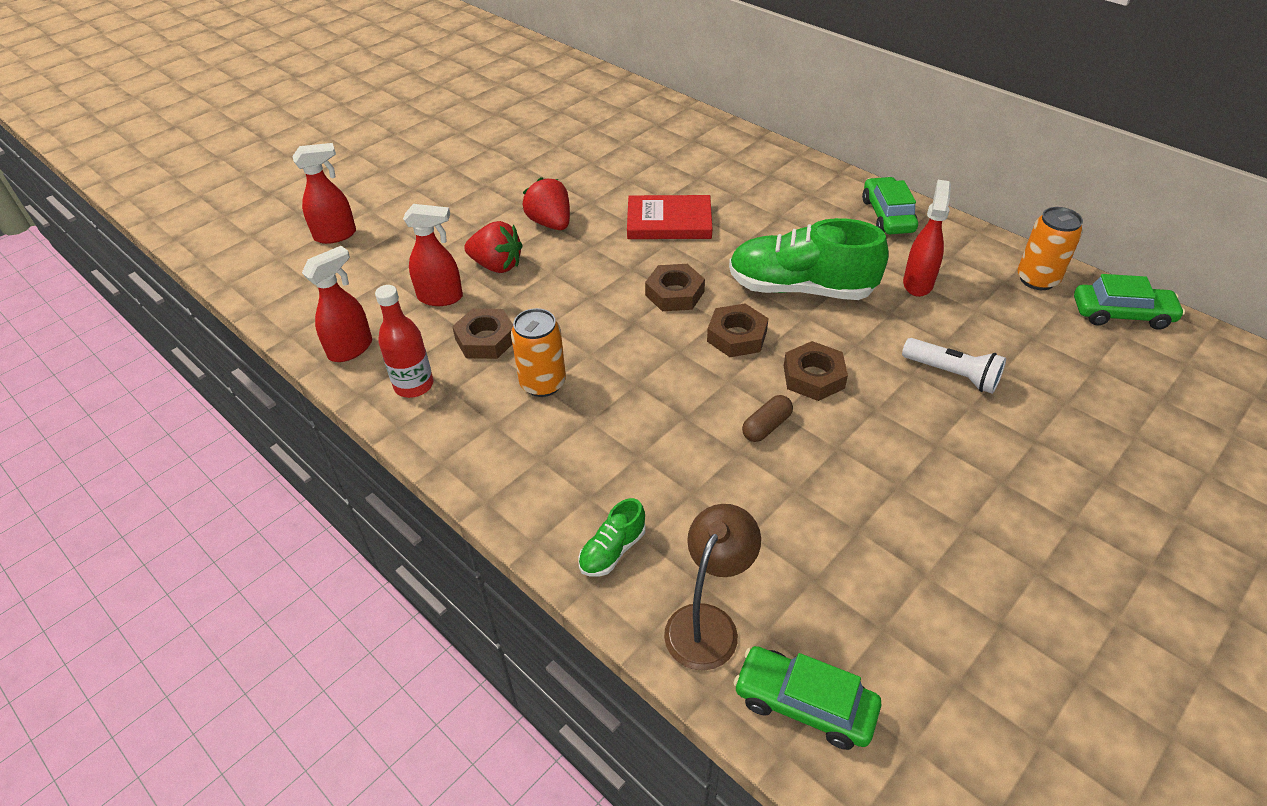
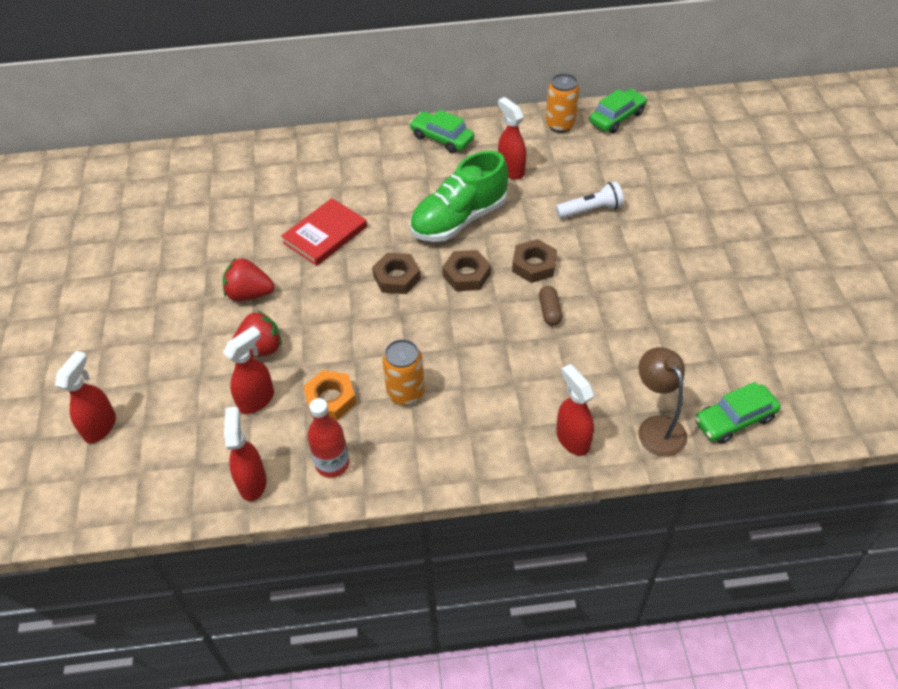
camera: 50 degrees left, 5 degrees up
brown nut [452,309,513,359] -> orange nut [303,370,356,420]
green shoe [578,498,645,577] -> red spray bottle [556,364,594,456]

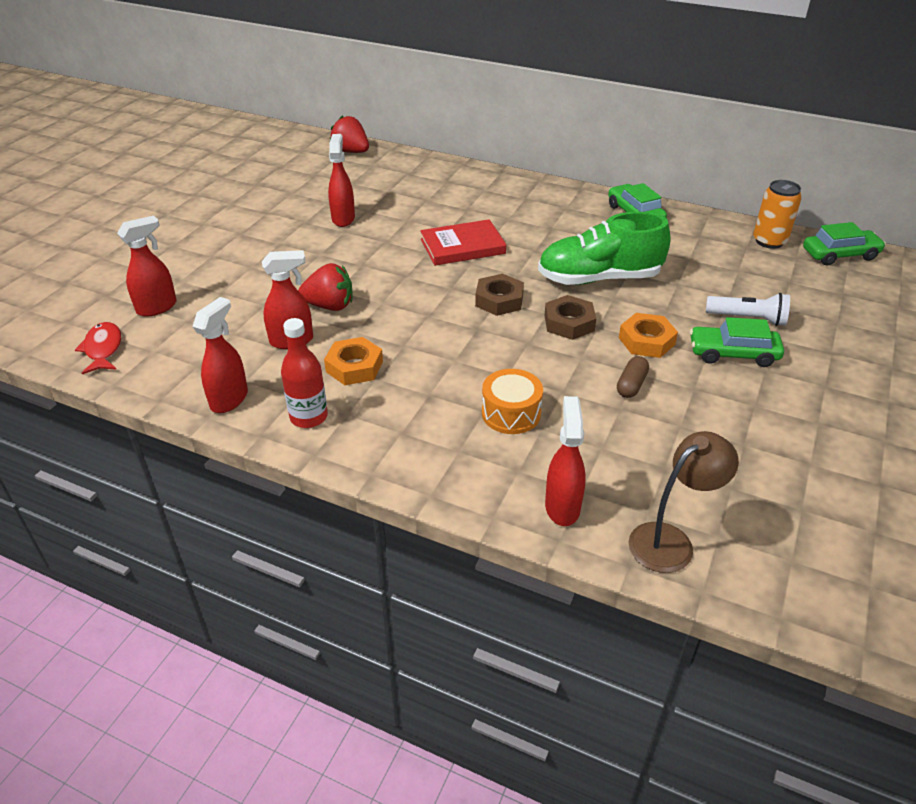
camera: 30 degrees right, 10 degrees down
red strawberry [223,258,274,301] -> red strawberry moved to [330,115,369,153]
orange can [382,339,425,405] -> none
red spray bottle [498,97,526,180] -> red spray bottle moved to [328,134,355,227]
brown nut [512,239,557,283] -> orange nut [619,313,678,358]
brown lamp [638,347,687,456] -> brown lamp turned 45 degrees clockwise [629,431,739,573]
green car [695,382,781,444] -> green car moved to [690,317,784,367]
none -> red fish [75,322,121,374]
none -> orange drum [482,369,543,434]

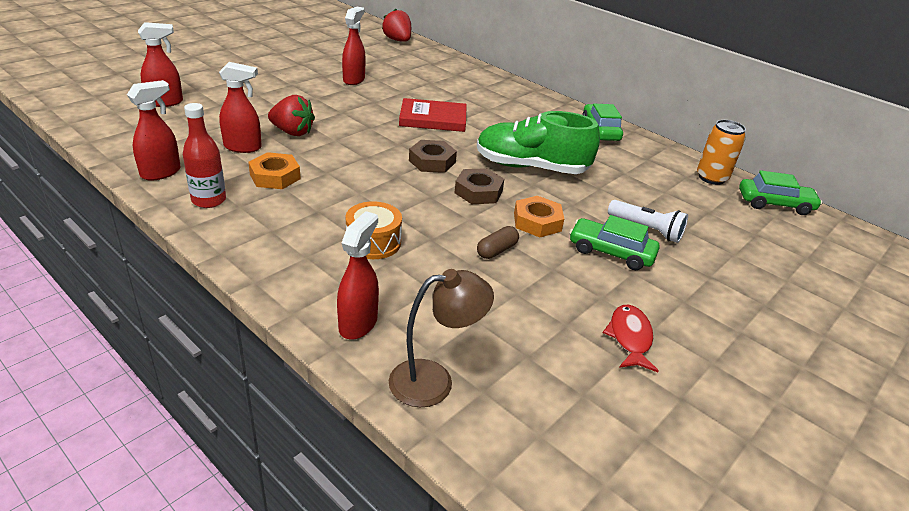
camera: 15 degrees right, 5 degrees down
red fish [75,322,121,374] -> red fish moved to [603,304,659,372]

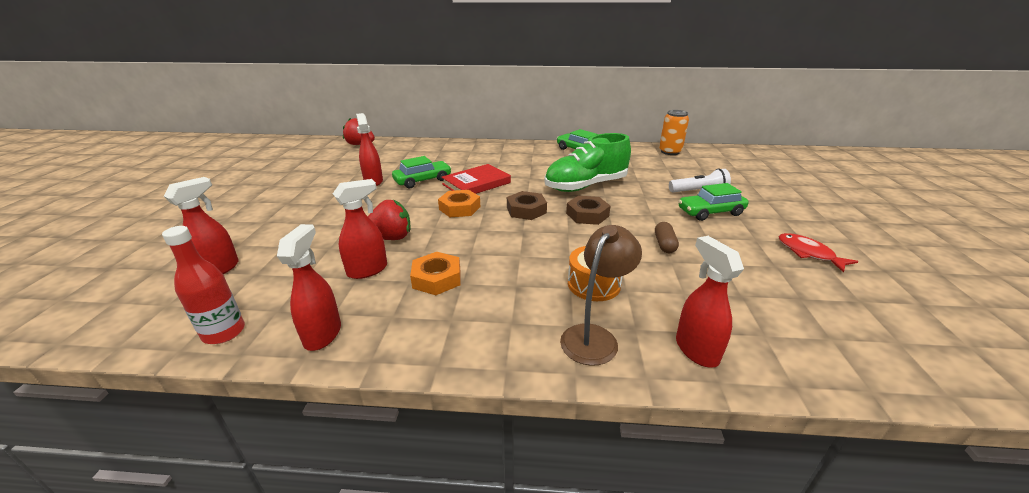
camera: 35 degrees left, 5 degrees down
red bottle [183,103,226,208] -> red bottle moved to [162,226,245,344]
brown lamp [389,269,494,407] -> brown lamp moved to [560,225,642,366]
orange nut [514,196,564,237] -> orange nut moved to [438,190,480,217]
green car [739,170,822,215] -> green car moved to [392,156,452,188]

